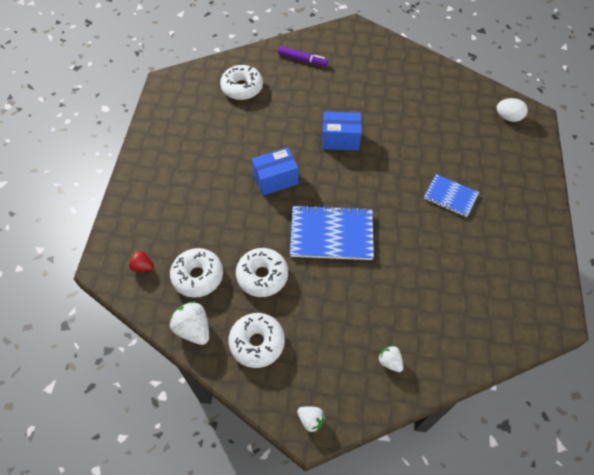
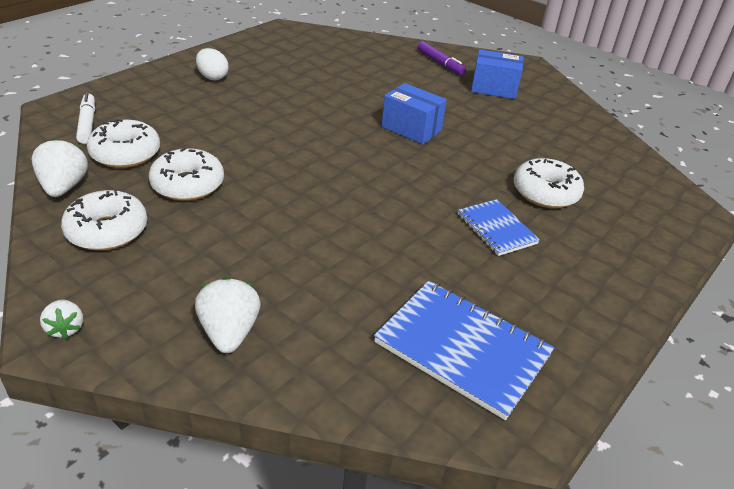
camera: 30 degrees right, 20 degrees down
red strawberry [129,250,154,272] -> white marker [76,92,95,144]
white donut [220,65,263,100] -> white donut moved to [514,158,584,208]
blue box [252,147,299,196] -> blue box moved to [471,49,523,99]
blue notebook [290,205,374,260] -> blue notebook moved to [374,281,554,420]
white strawberry [378,345,403,372] -> white strawberry [195,277,260,353], size x1.66
white egg [497,98,528,122] -> white egg moved to [196,48,229,80]

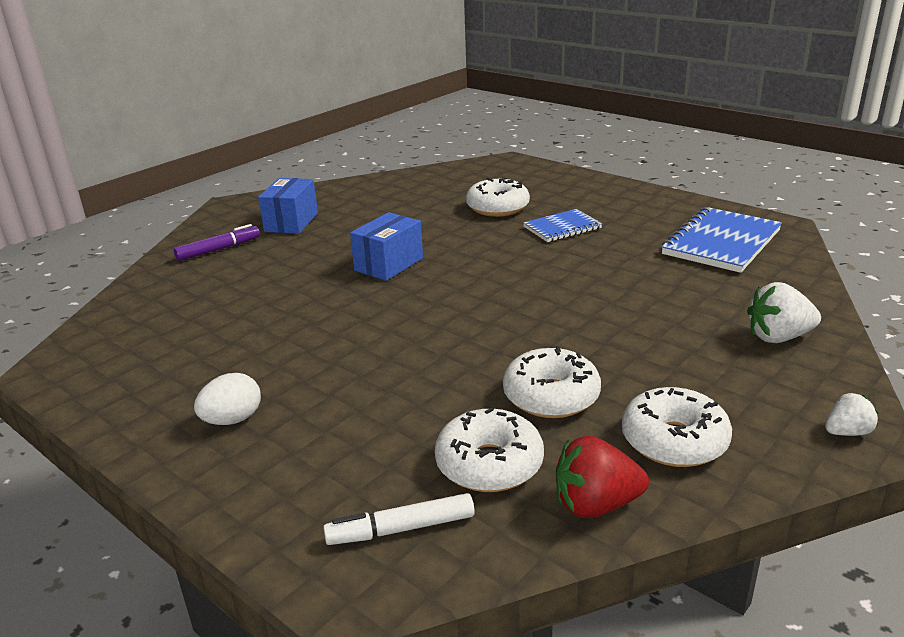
camera: 85 degrees left, 10 degrees down
white strawberry [31,138,88,197] -> red strawberry [556,436,649,518]

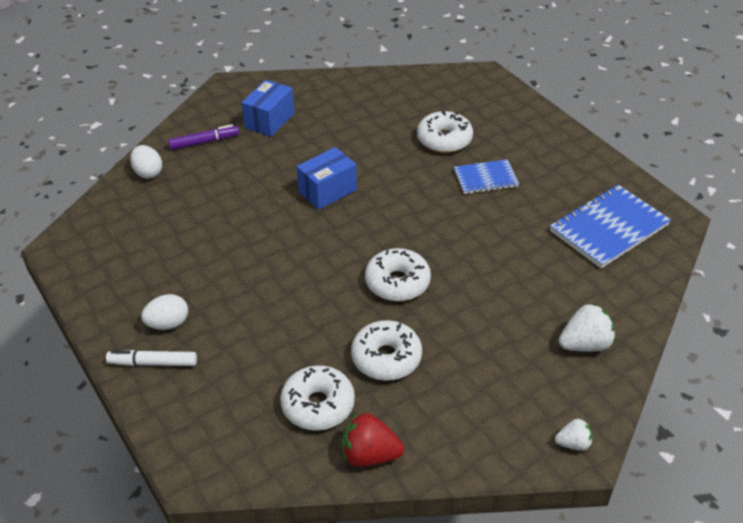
camera: 15 degrees right, 15 degrees up
white marker [323,493,475,545] -> white marker moved to [106,350,197,366]
white donut [622,387,732,467] -> white donut moved to [365,248,431,301]
white strawberry [747,282,821,343] -> white strawberry turned 150 degrees clockwise [559,303,615,352]
none -> white egg [130,145,162,179]

